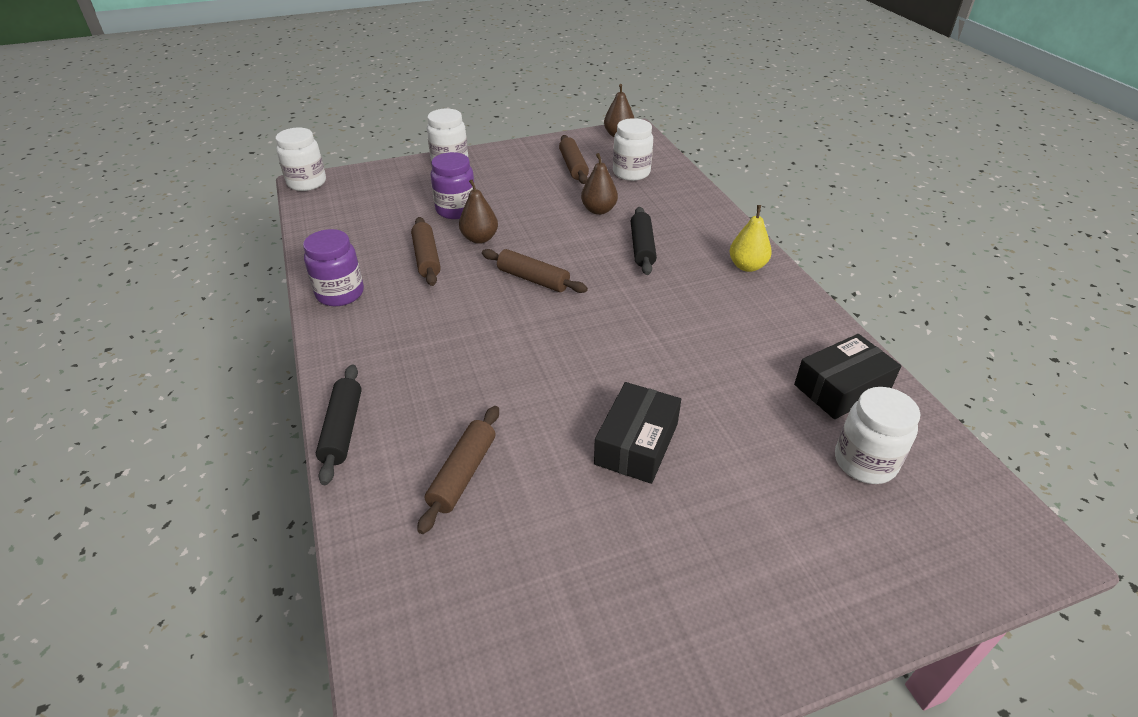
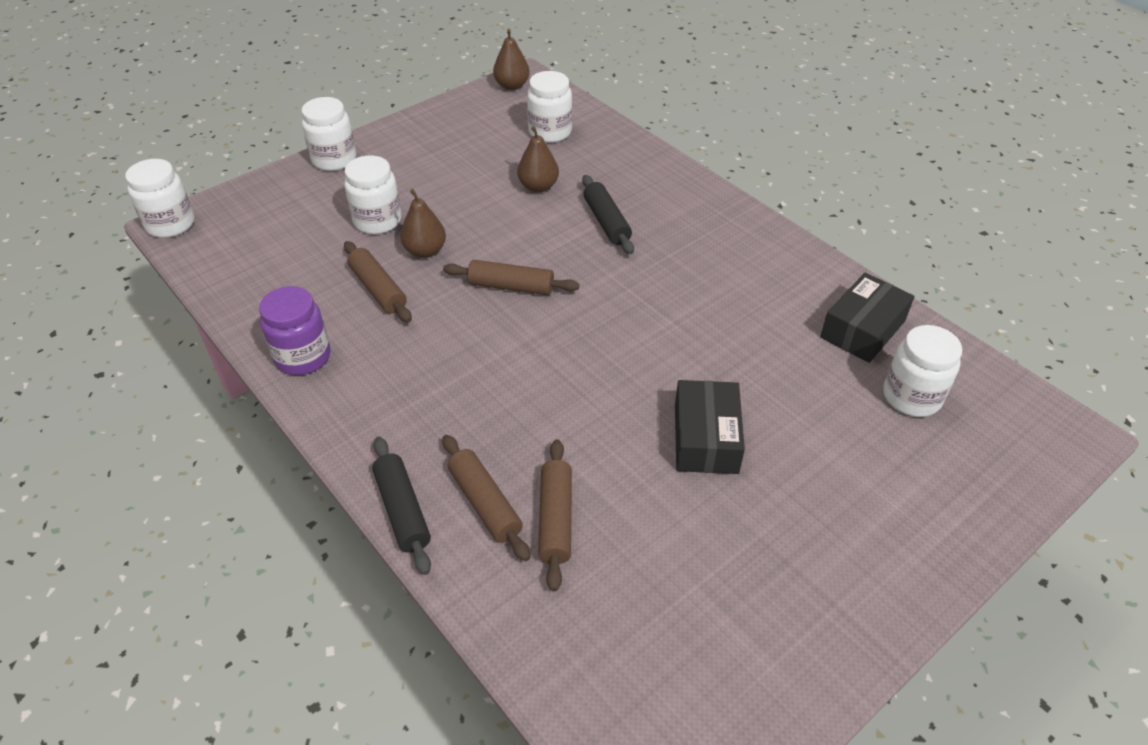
camera: 20 degrees left, 5 degrees up
purple jar [430,152,475,219] -> white jar [344,155,401,234]
brown rolling pin [559,135,589,184] -> brown rolling pin moved to [442,435,531,561]
yellow pear [729,205,772,272] -> none

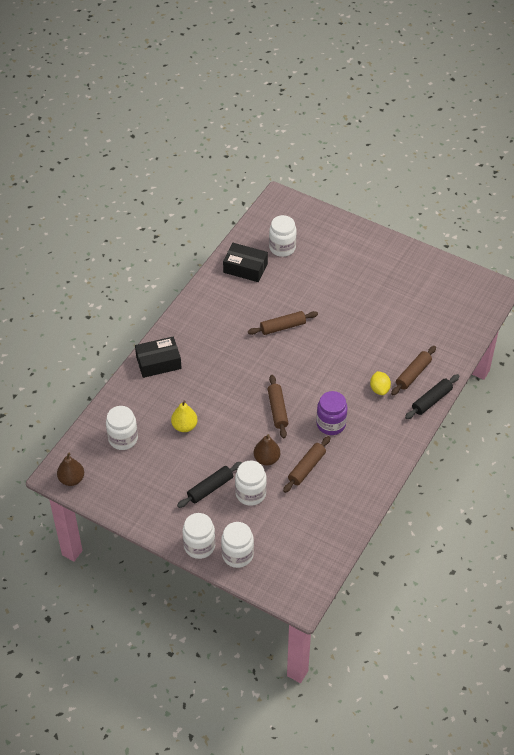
camera: 110 degrees left, 5 degrees up
white jar [125,159,194,238] -> white jar moved to [221,522,254,568]
purple jar [259,286,330,375] -> purple jar moved to [316,391,348,435]
brown pear [517,126,559,193] -> yellow pear [171,401,198,432]
brown rolling pin [538,440,572,591] -> brown rolling pin moved to [248,311,318,335]
black rolling pin [582,175,634,254] -> black rolling pin moved to [177,462,242,508]
black box [675,380,745,474] -> black box moved to [135,336,182,378]
none -> yellow lemon [370,371,391,395]

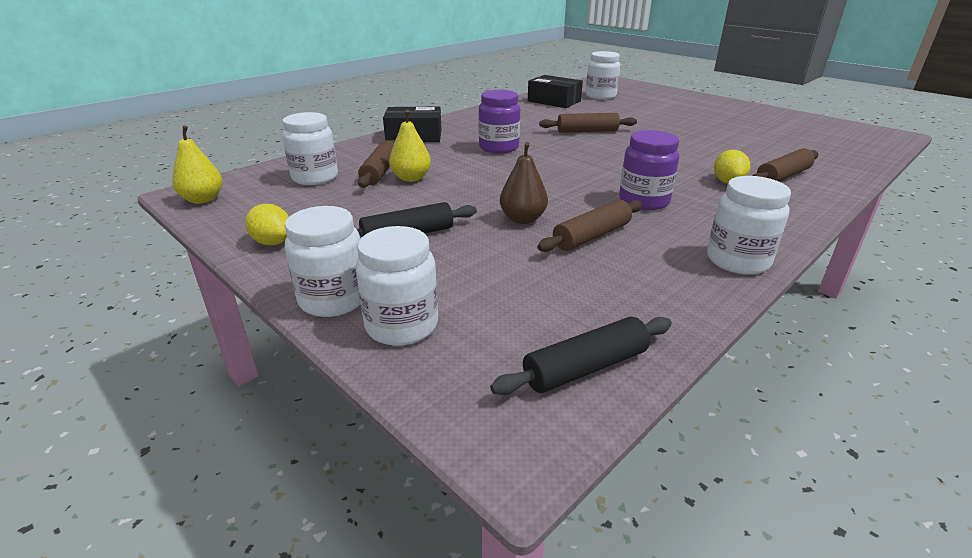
camera: 15 degrees right, 20 degrees down
brown pear [57,452,84,486] -> yellow pear [172,126,222,204]
white jar [235,460,267,506] -> white jar moved to [707,176,791,275]
brown rolling pin [268,375,288,439] -> brown rolling pin moved to [358,140,395,188]
black rolling pin [405,374,459,419] -> black rolling pin moved to [490,317,672,395]
none -> yellow lemon [245,204,289,245]
none -> purple jar [478,90,520,153]

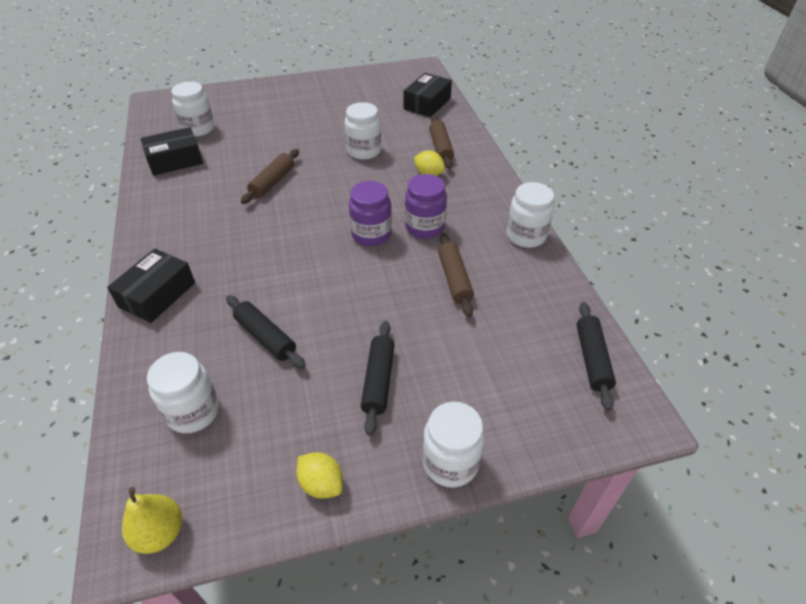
camera: 60 degrees left, 15 degrees up
yellow lemon [245,204,289,245] -> yellow lemon turned 60 degrees clockwise [296,452,343,499]
white jar [356,226,438,346] -> white jar moved to [345,102,381,160]
brown rolling pin [358,140,395,188] -> none
yellow pear [389,110,431,182] -> black rolling pin [226,295,306,369]
purple jar [478,90,520,153] -> purple jar moved to [349,181,392,246]
brown pear [500,142,548,224] -> none
none -> black box [404,73,452,117]

